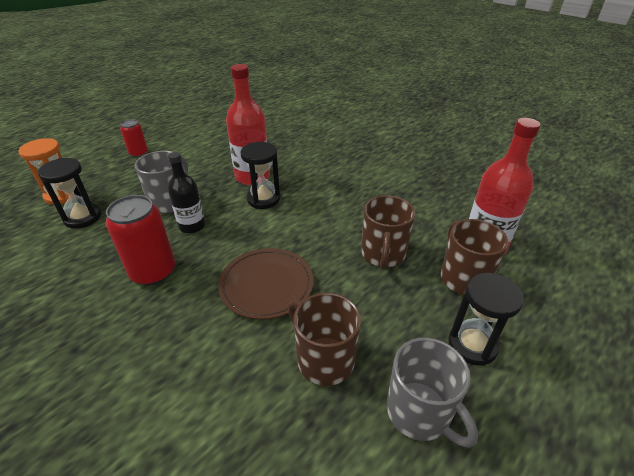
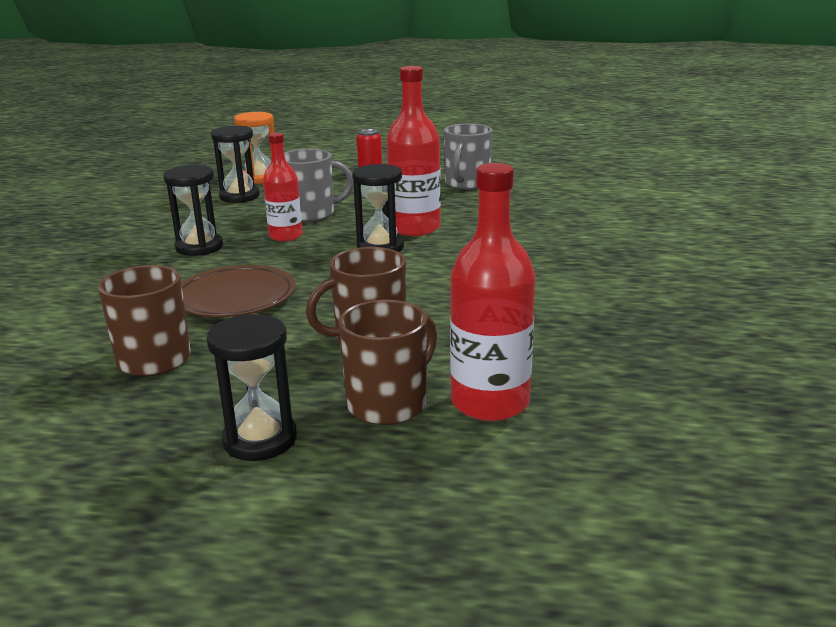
camera: 55 degrees right, 15 degrees down
red can [106,195,175,285] -> black hourglass [163,165,223,256]
black bottle [168,152,205,233] -> red bottle [263,133,303,241]
grey mug [386,337,478,448] -> grey mug moved to [444,123,492,190]

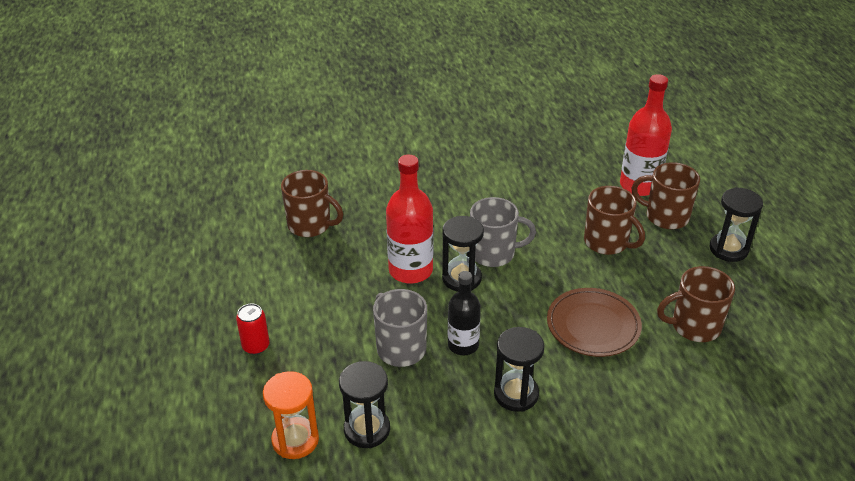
camera: 110 degrees left, 15 degrees up
red bottle [263,133,303,241] -> black bottle [448,271,481,355]
grey mug [444,123,492,190] -> grey mug moved to [470,197,536,267]
none -> brown mug [281,170,343,237]

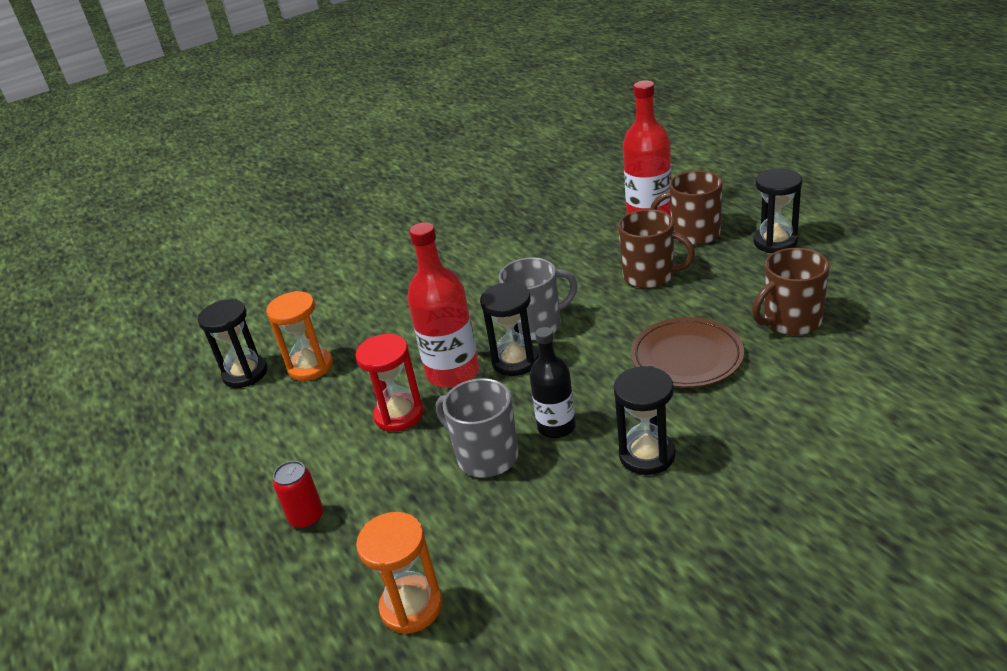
camera: 15 degrees left, 5 degrees down
brown mug [281,170,343,237] -> orange hourglass [266,291,333,381]
black hourglass [339,361,390,448] -> black hourglass moved to [198,299,267,388]
none -> red hourglass [355,334,423,432]

